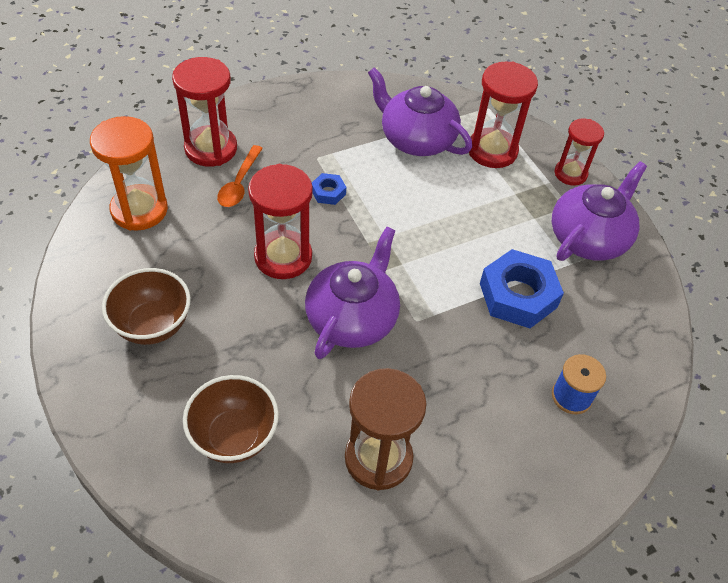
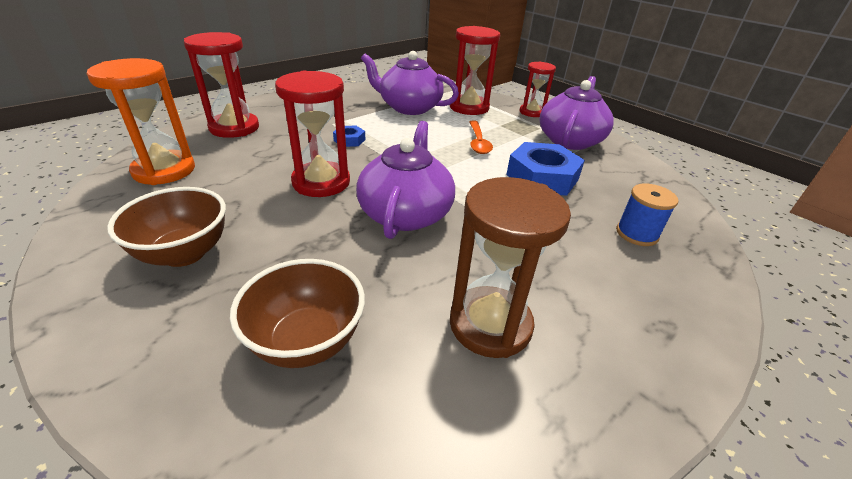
camera: 15 degrees left, 15 degrees down
orange spoon [217,145,263,207] -> orange spoon moved to [469,120,493,154]

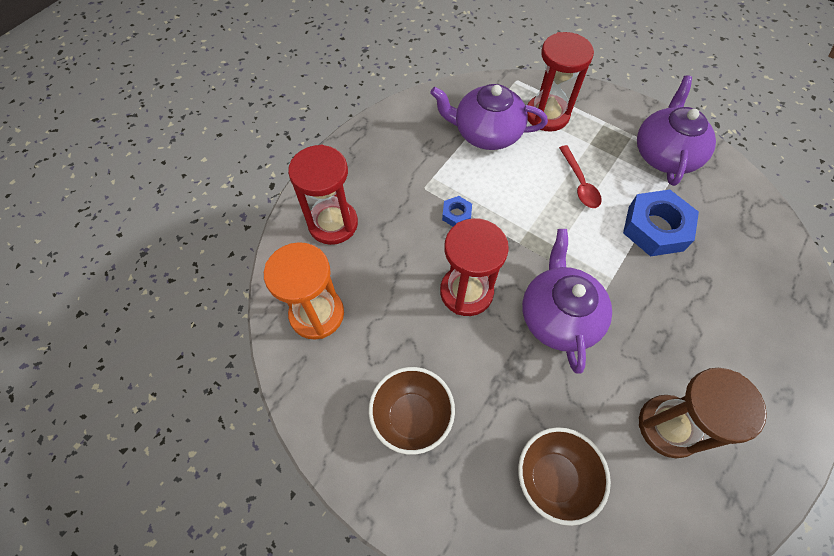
camera: 10 degrees left, 25 degrees up
orange spoon [469,120,493,154] -> red spoon [559,145,602,208]
red hourglass [519,62,556,117] -> none
blue spool [616,183,678,246] -> none

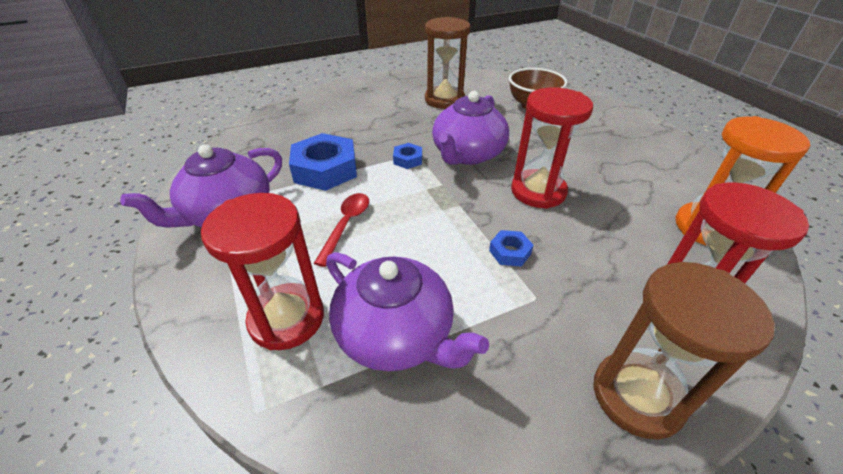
camera: 150 degrees left, 20 degrees down
brown bowl [369,367,455,455] -> none
none -> blue nut [393,143,422,169]
none -> brown hourglass [593,262,775,440]

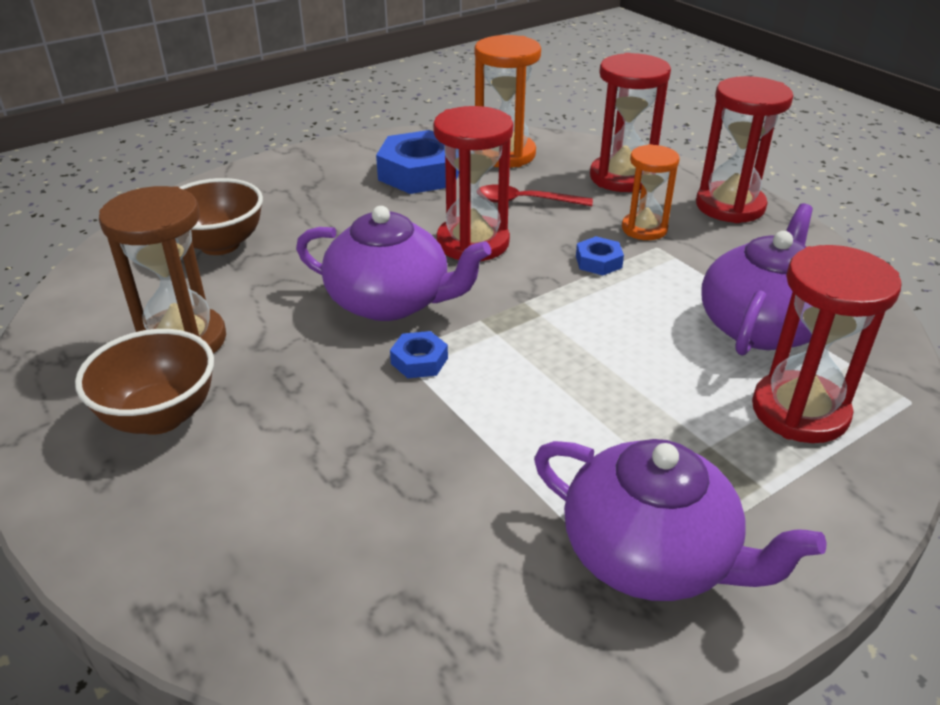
camera: 100 degrees left, 5 degrees down
blue nut [289,133,357,191] -> blue nut moved to [376,130,459,194]
red spoon [314,193,369,267] -> red spoon moved to [480,185,593,206]
brown hourglass [593,262,775,440] -> red hourglass [696,76,793,223]
none -> brown bowl [75,329,214,434]
none -> orange hourglass [622,144,680,240]

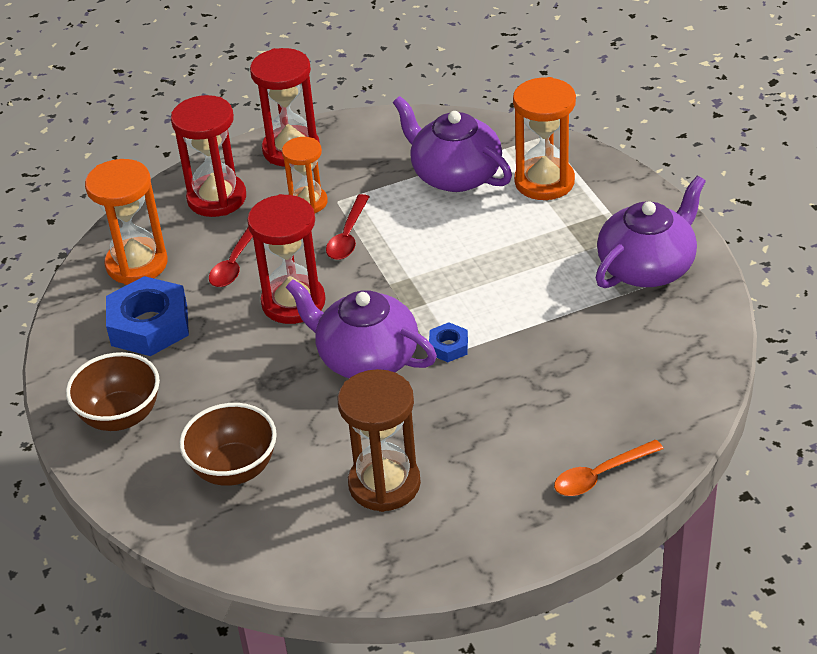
camera: 75 degrees left, 5 degrees up
brown bowl [75,329,214,434] -> brown bowl moved to [66,352,160,431]
purple teapot [296,206,491,321] -> purple teapot turned 90 degrees counterclockwise [286,279,437,378]
blue nut [576,236,624,275] -> red spoon [326,194,369,260]
red hourglass [752,245,902,443] -> orange hourglass [513,77,576,200]
none -> orange spoon [554,440,664,496]

